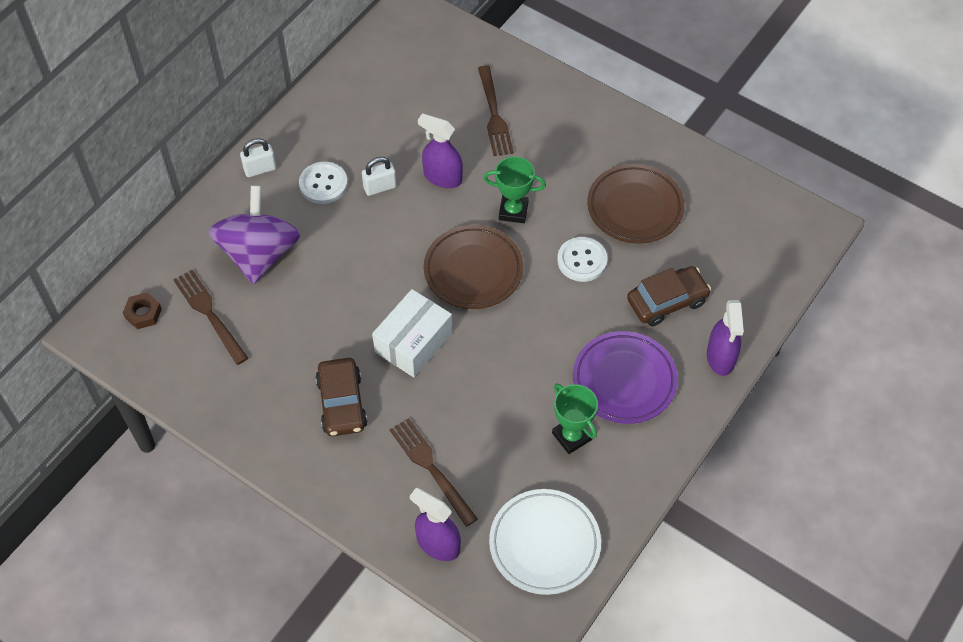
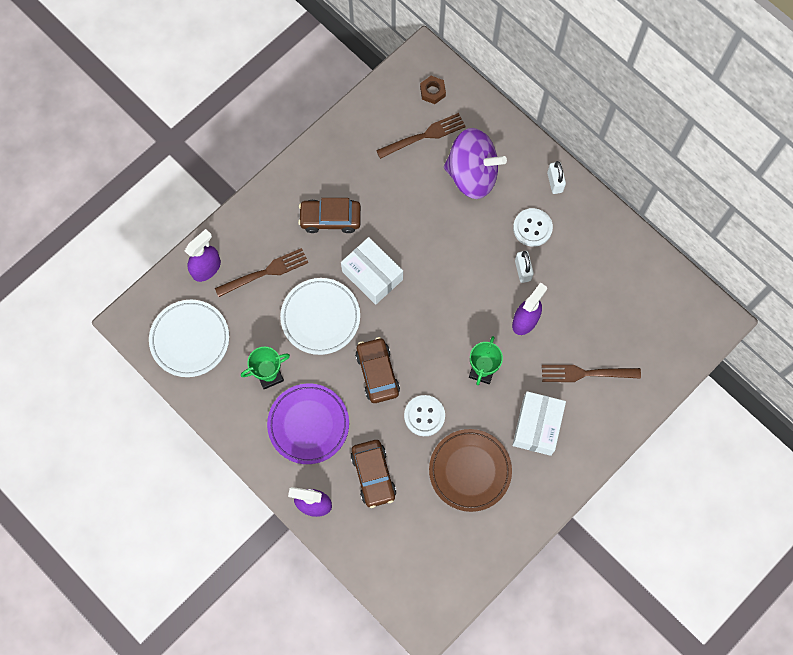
camera: 100 degrees right, 15 degrees up
brown plate [424,225,523,309] -> none
none -> white plate [280,278,360,355]
none -> brown car [355,337,400,403]
none -> white box [512,391,566,456]

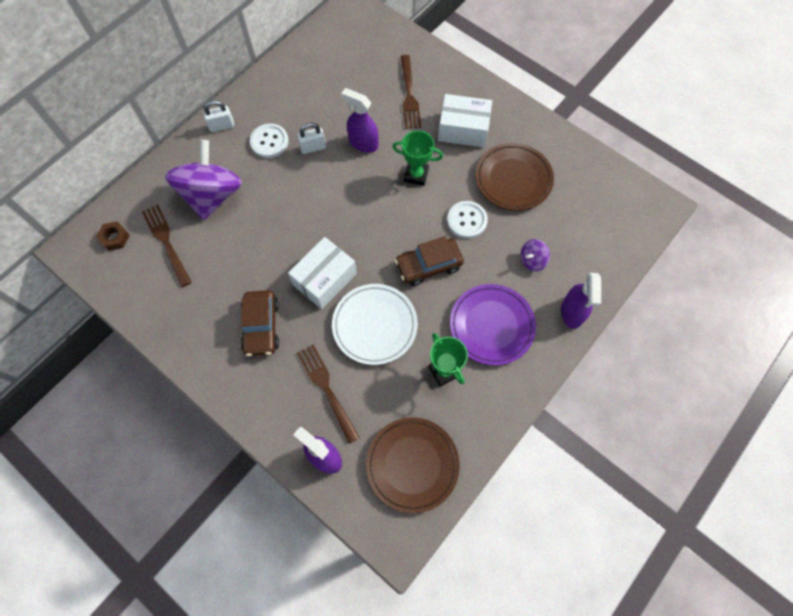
camera: 95 degrees left, 5 degrees down
white plate [149,300,229,377] -> brown plate [366,417,460,513]
brown car [351,440,396,508] -> purple spinning top [521,239,550,271]

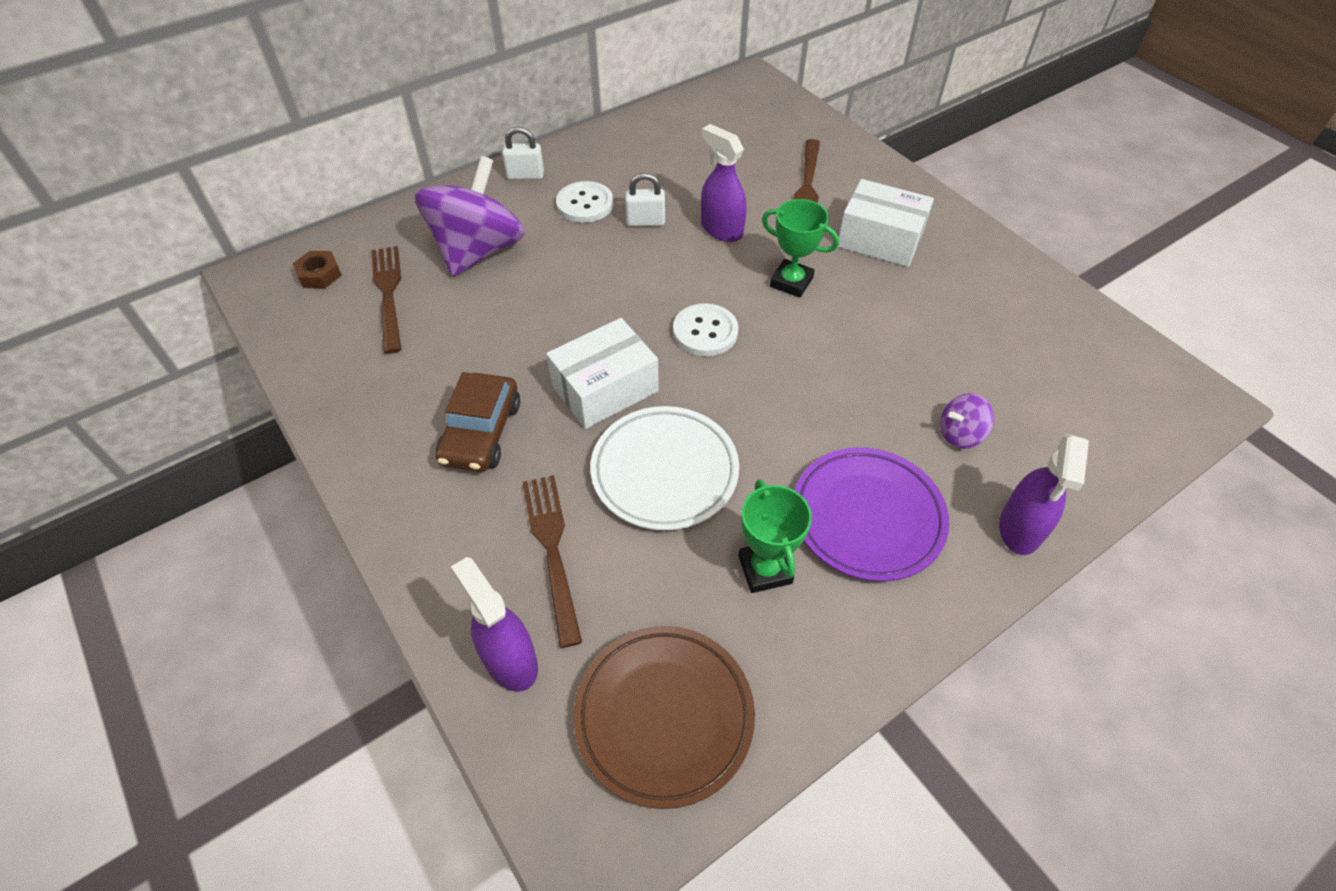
camera: 15 degrees right, 15 degrees down
brown car [395,236,464,286] -> none
white button [447,201,488,239] -> white button moved to [673,303,739,356]
brown plate [476,143,554,210] -> none

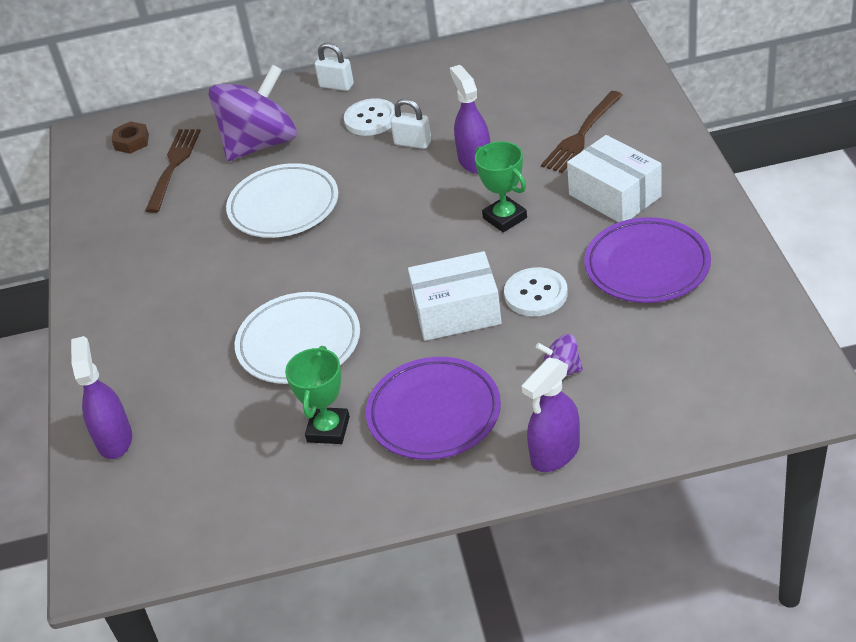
camera: 30 degrees right, 10 degrees down
brown car [436,372,520,472] -> none
brown fork [522,475,582,648] -> none
white box [546,318,659,429] -> white box moved to [408,251,502,341]
brown plate [573,626,755,809] -> none
white button [673,303,739,356] -> white button moved to [504,267,568,316]
none -> white plate [226,163,338,238]
none -> purple plate [584,217,711,303]

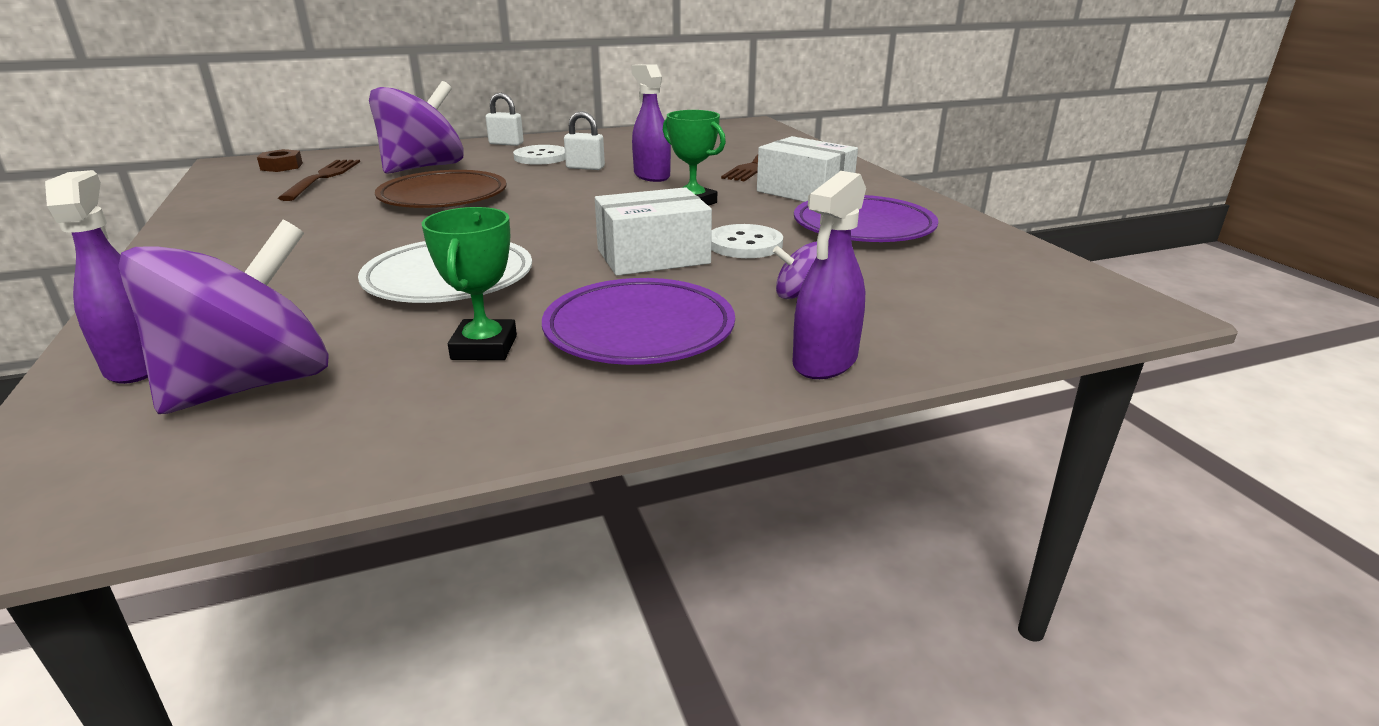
camera: 15 degrees left, 15 degrees down
white plate [226,163,338,238] -> brown plate [375,170,507,208]
none -> purple spinning top [118,220,329,414]

